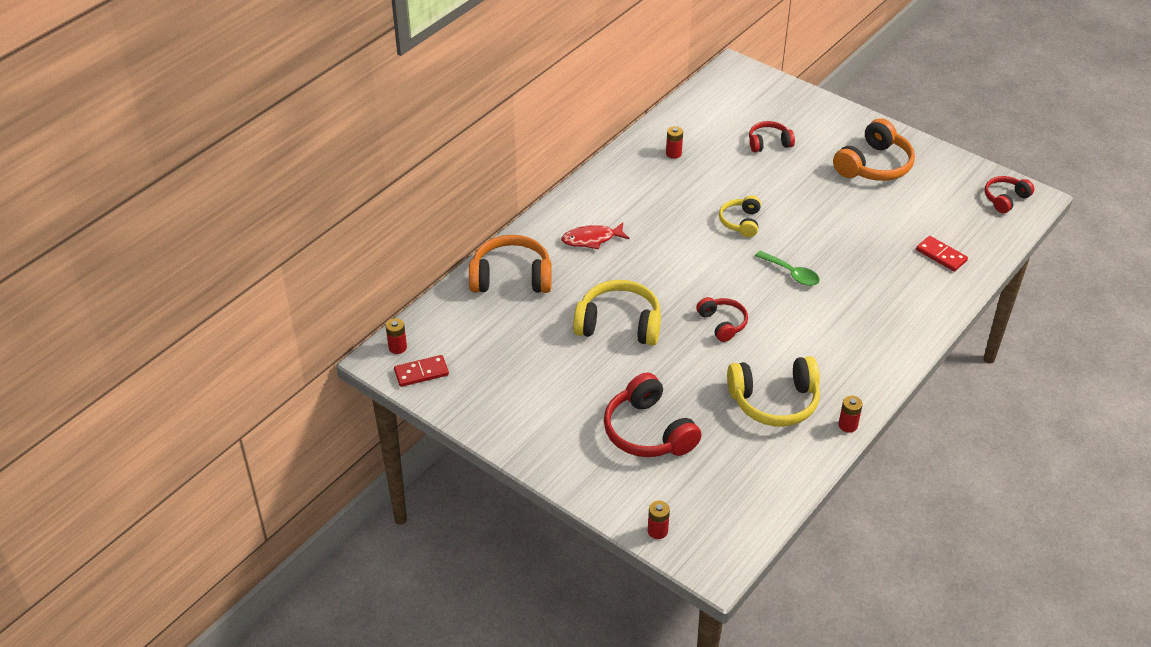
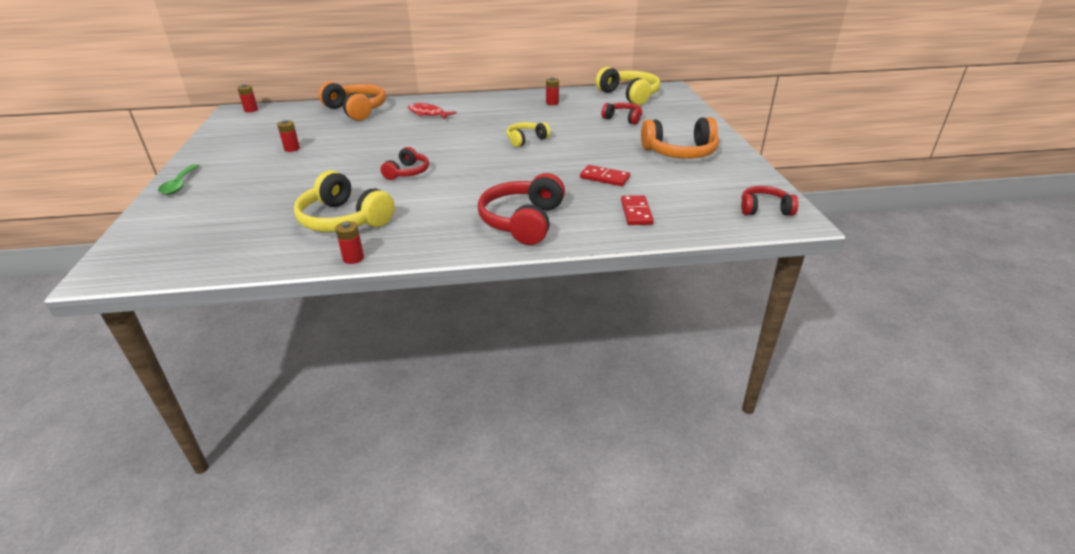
camera: 45 degrees right, 10 degrees down
red domino [394,355,449,387] -> red domino moved to [580,165,630,186]
yellow headphones [573,280,661,345] -> yellow headphones moved to [596,67,660,105]
red headphones [604,372,702,457] -> red headphones moved to [478,173,565,245]
red battery [648,501,670,539] -> red battery moved to [277,120,300,152]
green spoon [755,251,820,286] -> green spoon moved to [158,164,200,195]

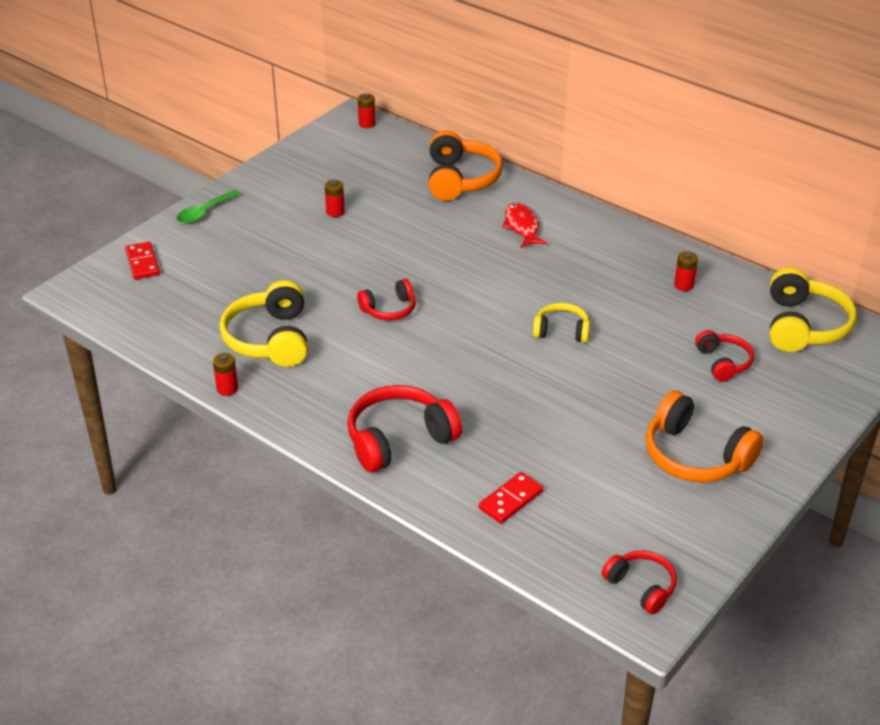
camera: 45 degrees right, 5 degrees up
red domino [580,165,630,186] -> red domino moved to [125,242,160,279]

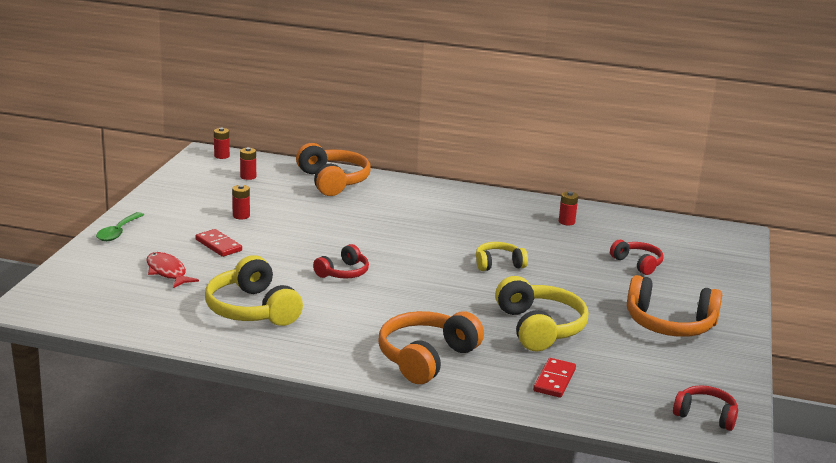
camera: 25 degrees left, 15 degrees down
red domino [125,242,160,279] -> red domino moved to [195,229,242,257]
red battery [213,353,238,396] -> red battery moved to [240,147,256,180]
red headphones [347,385,462,473] -> orange headphones [379,311,484,384]
red fish [502,202,547,248] -> red fish moved to [147,252,199,288]
yellow headphones [770,267,857,352] -> yellow headphones moved to [495,276,588,351]

